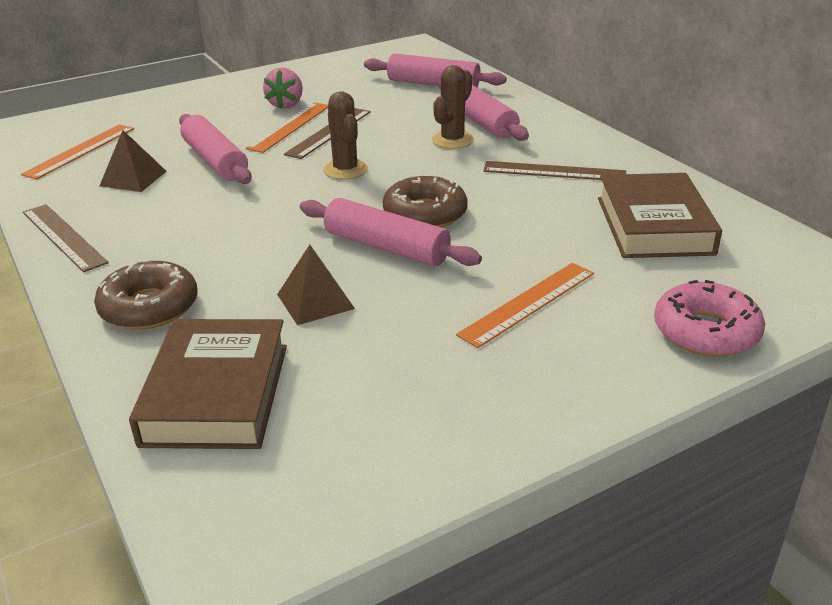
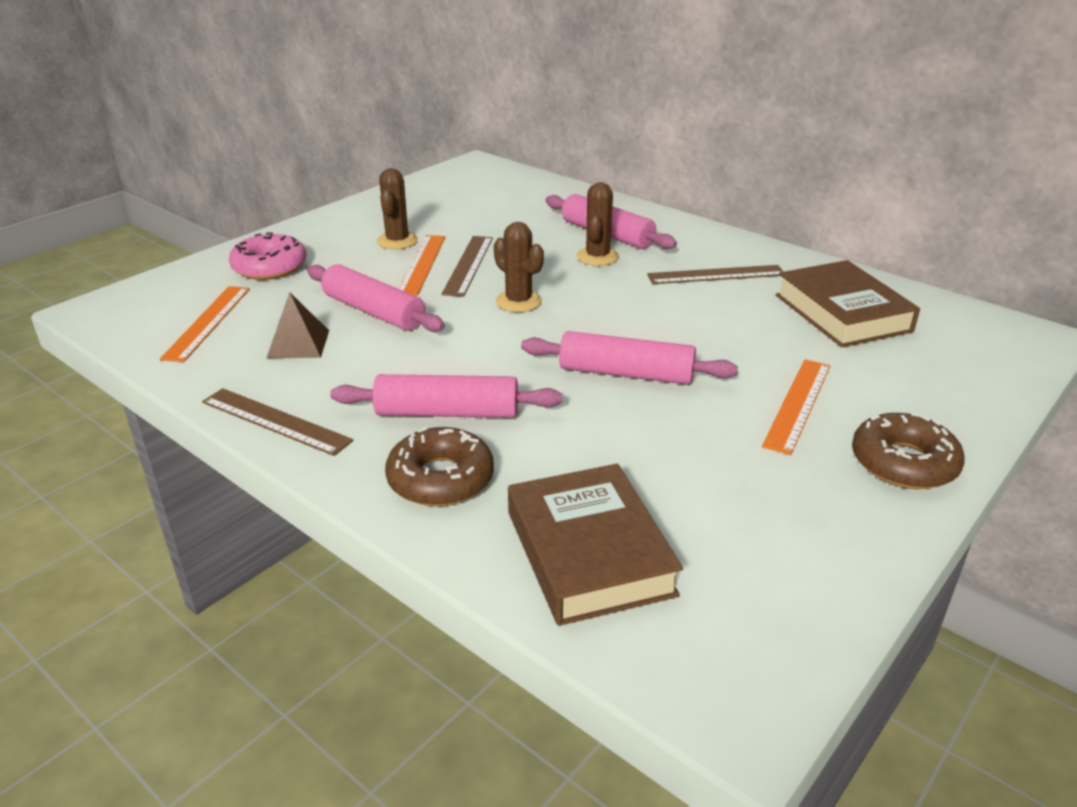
camera: 20 degrees left, 0 degrees up
pink strawberry [263,68,303,109] -> brown cactus [377,168,418,249]
brown pyramid [277,245,355,325] -> none
pink rolling pin [364,53,507,87] -> pink rolling pin moved to [330,374,562,418]
brown donut [383,175,467,228] -> brown donut moved to [852,413,965,489]
pink donut [654,280,765,357] -> pink donut moved to [229,233,306,280]

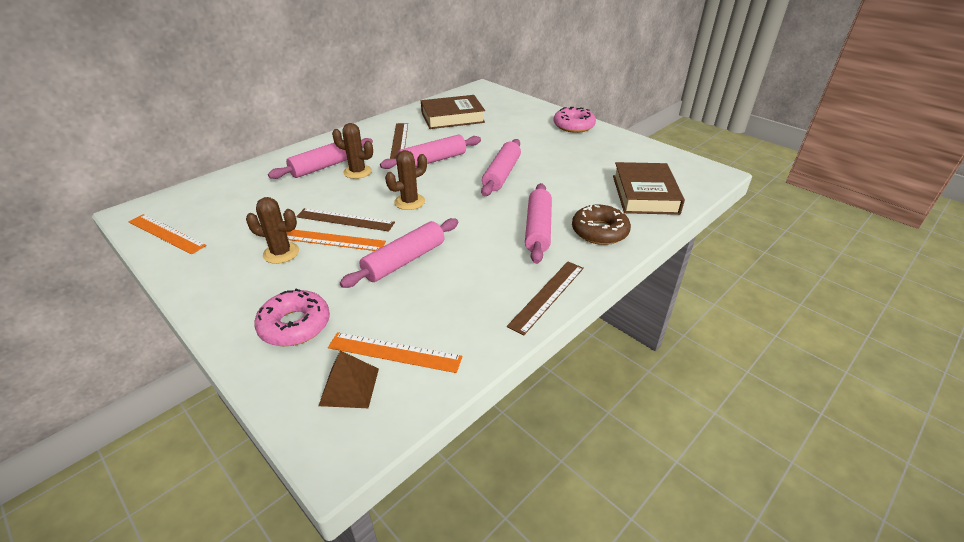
camera: 85 degrees left, 5 degrees up
brown pyramid [266,292,329,359] -> brown pyramid moved to [318,350,379,408]
brown book [508,464,683,626] -> brown book turned 75 degrees counterclockwise [613,162,685,215]
orange ruler [762,359,830,455] -> orange ruler moved to [128,214,207,254]
brown donut [852,413,965,489] -> pink donut [554,107,596,133]
none -> pink rolling pin [380,135,481,169]

